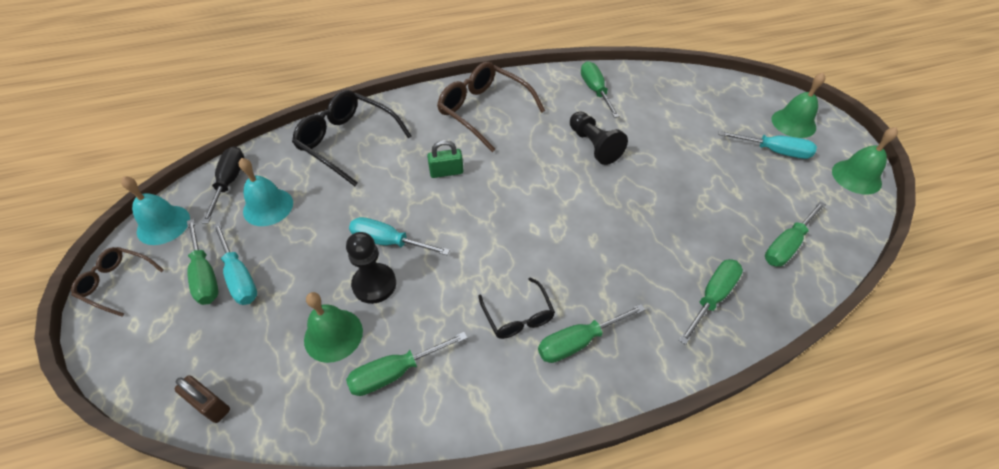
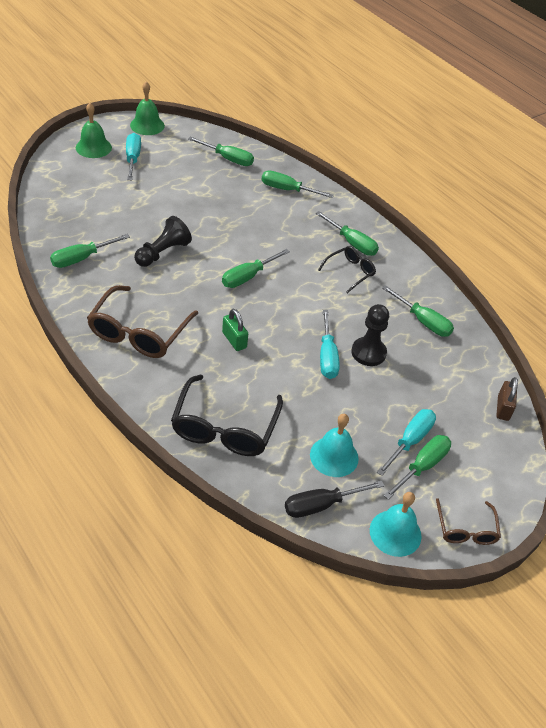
camera: 115 degrees left, 5 degrees down
green bell [304,292,363,363] -> none
none -> green screwdriver [222,249,290,288]

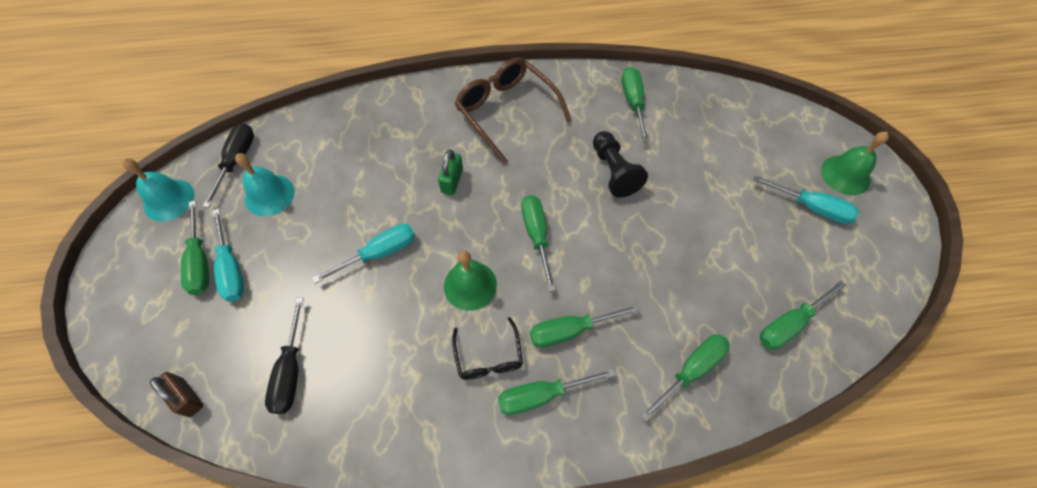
camera: 125 degrees right, 15 degrees up
green bell [130,82,165,135] -> green bell moved to [444,251,497,311]
black glasses [171,374,283,456] -> none
green padlock [222,309,248,351] -> green padlock turned 75 degrees counterclockwise [438,149,463,195]
turquoise screwdriver [320,309,340,379] -> turquoise screwdriver turned 120 degrees clockwise [312,224,415,284]
black pawn [351,304,389,366] -> none
green screwdriver [382,285,454,337] -> green screwdriver moved to [530,304,640,348]
brown glasses [436,498,501,545] -> none
none -> black screwdriver [265,297,304,414]

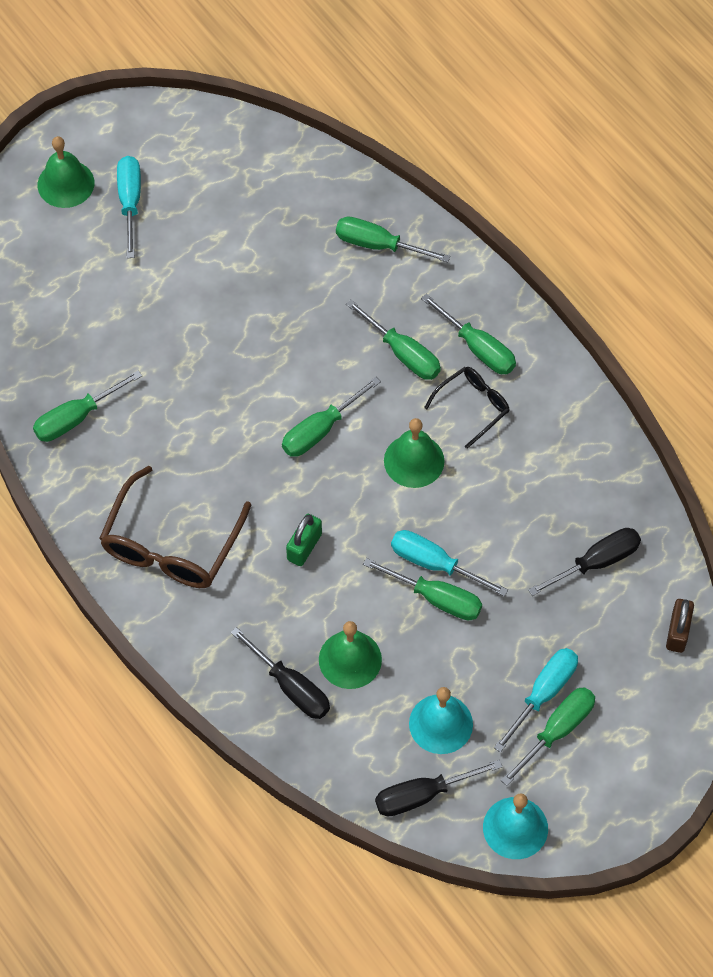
camera: 120 degrees left, 0 degrees up
green padlock [438,149,463,195] -> green padlock turned 45 degrees counterclockwise [286,514,322,566]
black pawn [593,131,648,198] -> none
green screwdriver [760,280,847,349] -> green screwdriver moved to [363,558,482,621]
none -> black screwdriver [230,627,330,719]
none -> green bell [319,621,382,689]

